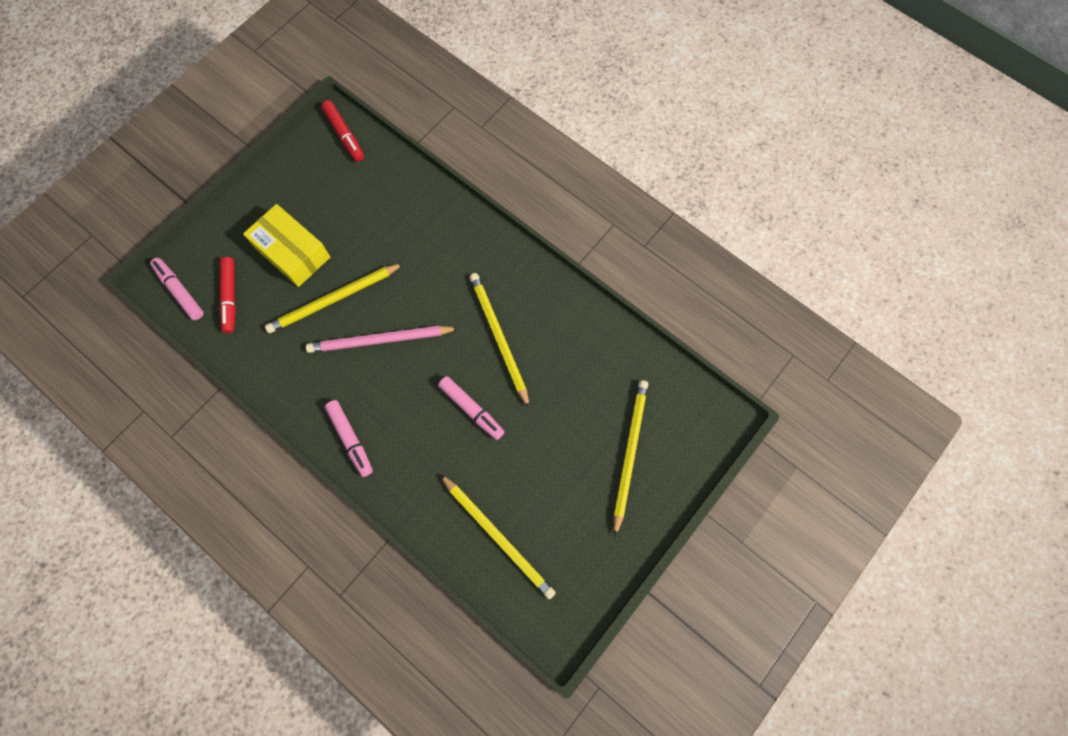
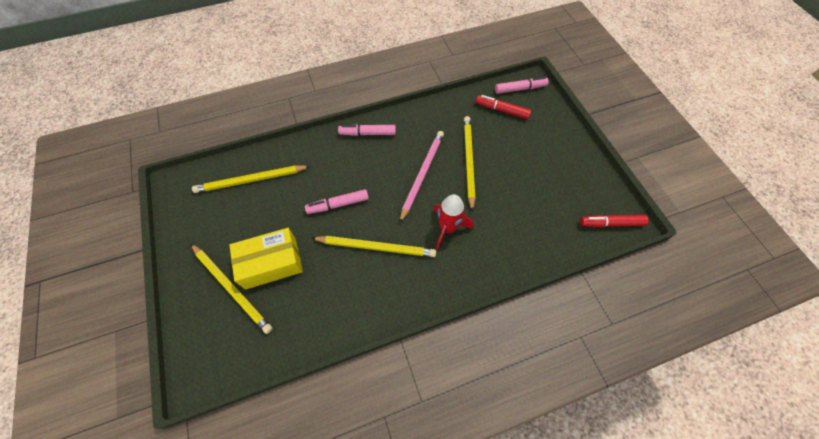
camera: 120 degrees right, 10 degrees down
yellow box [243,204,330,287] -> yellow box moved to [229,228,303,290]
none -> red rocket [433,194,474,249]

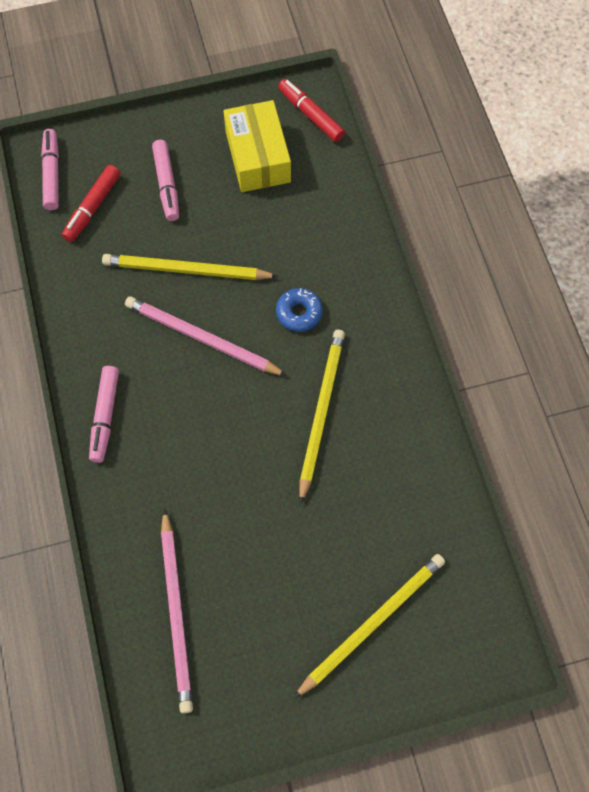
camera: 85 degrees left, 5 degrees up
yellow pencil [192,165,310,193] -> pink pencil [161,509,193,713]
yellow box [229,228,303,290] -> yellow box moved to [224,100,291,192]
pink marker [305,189,369,214] -> pink marker moved to [152,140,179,221]
red rocket [433,194,474,249] -> blue donut [276,288,323,332]
red marker [580,215,649,227] -> red marker turned 135 degrees clockwise [278,79,345,142]

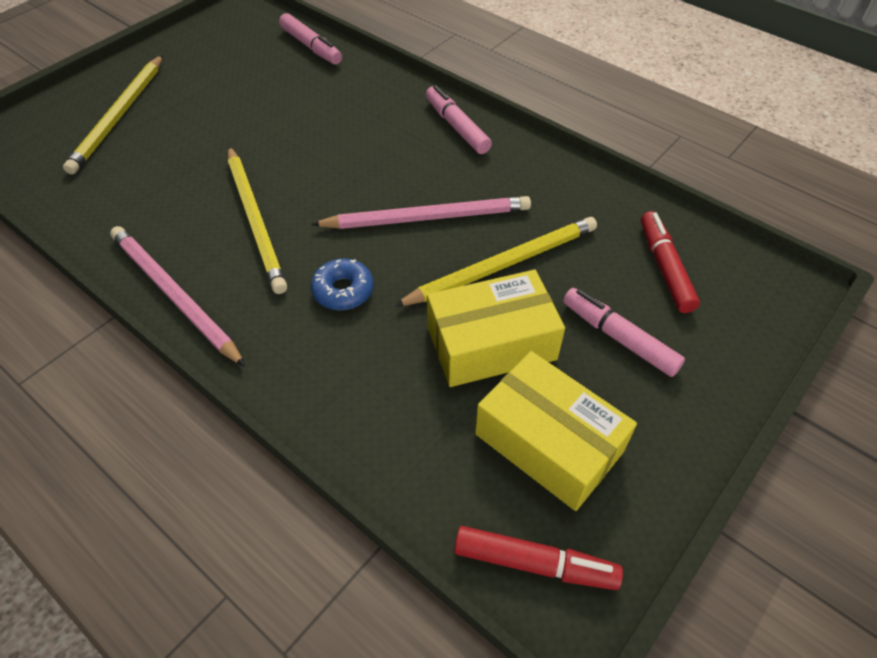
camera: 145 degrees right, 15 degrees down
pink marker [41,129,59,210] -> pink marker moved to [279,13,342,65]
pink pencil [161,509,193,713] -> pink pencil moved to [110,226,246,367]
none -> yellow box [427,270,565,387]

